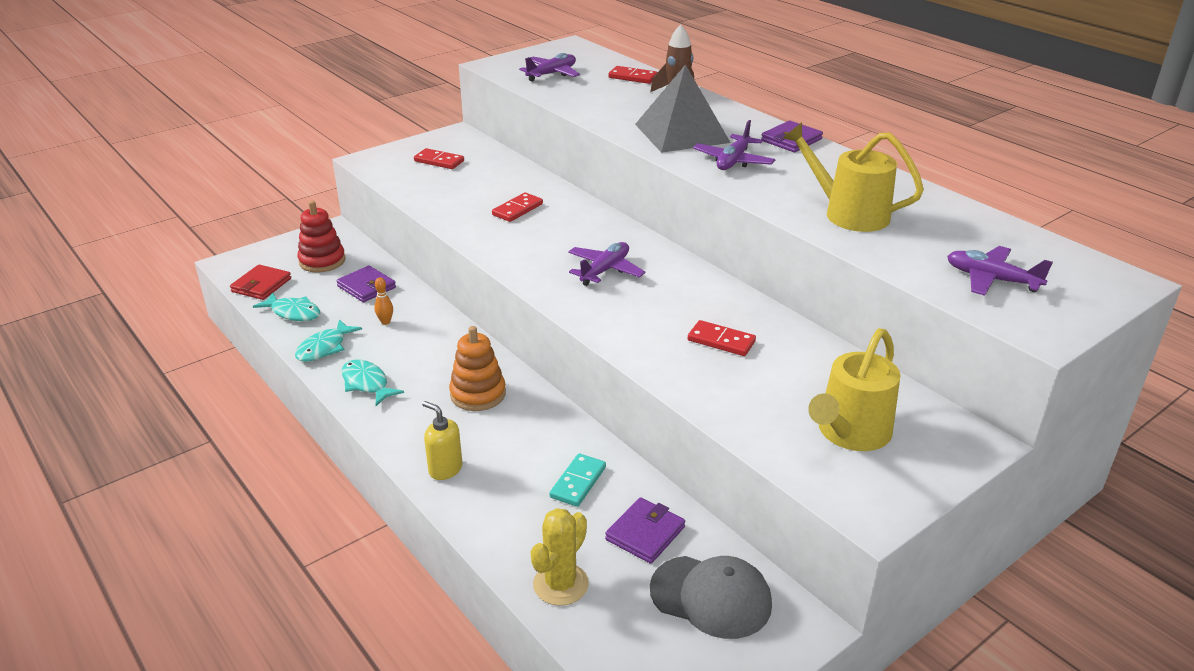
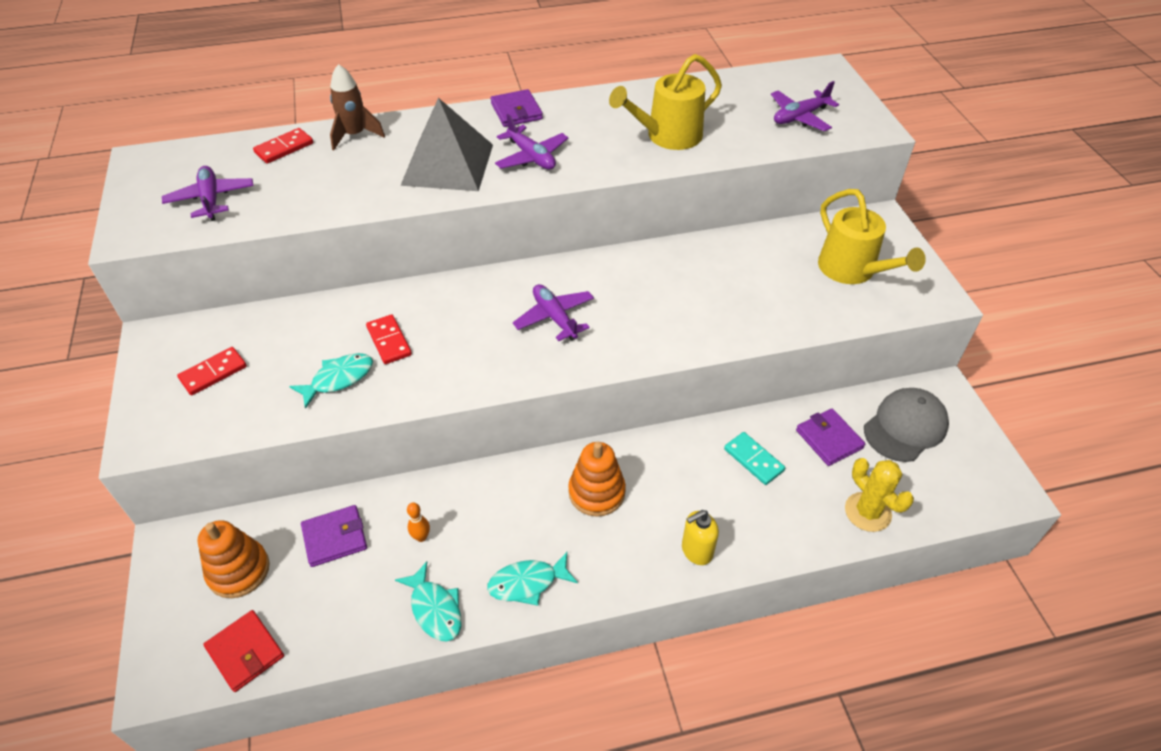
camera: 65 degrees left, 15 degrees up
turquoise fish [253,292,320,321] -> turquoise fish moved to [289,353,373,409]
red stacking toy [297,201,346,273] -> orange stacking toy [198,520,270,598]
red domino [688,320,756,356] -> none

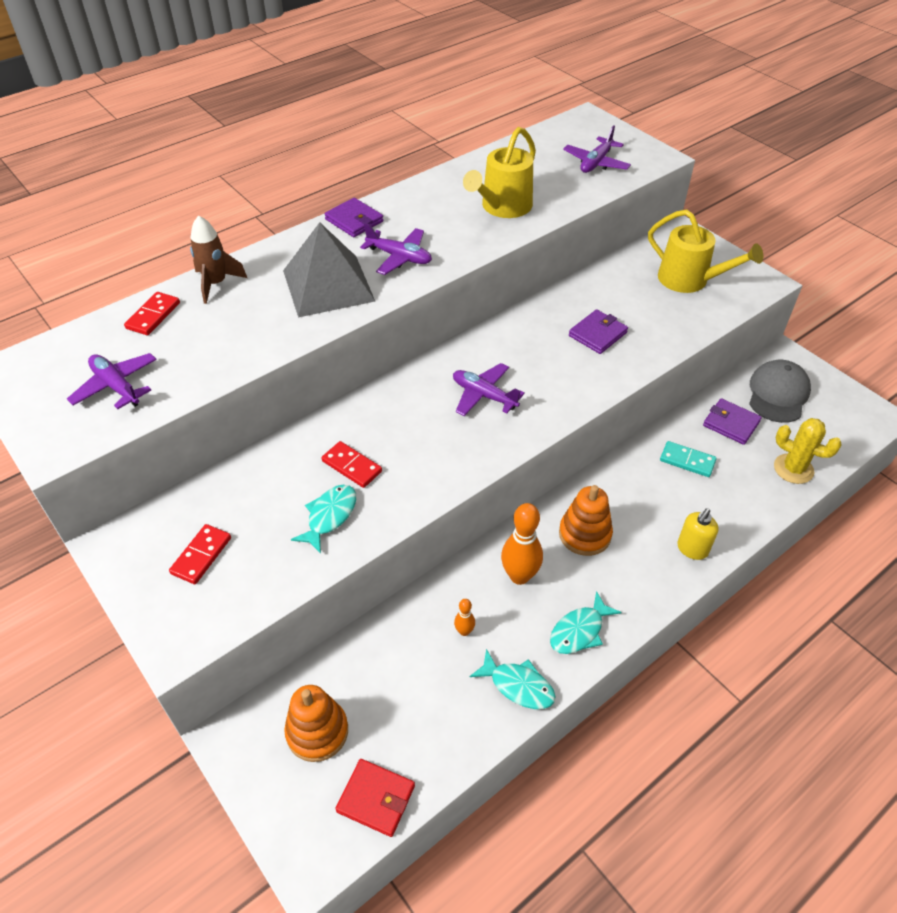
camera: 25 degrees left, 0 degrees up
purple wallet [301,505,367,567] -> purple wallet moved to [569,309,628,354]
none -> orange bowling pin [501,503,543,585]

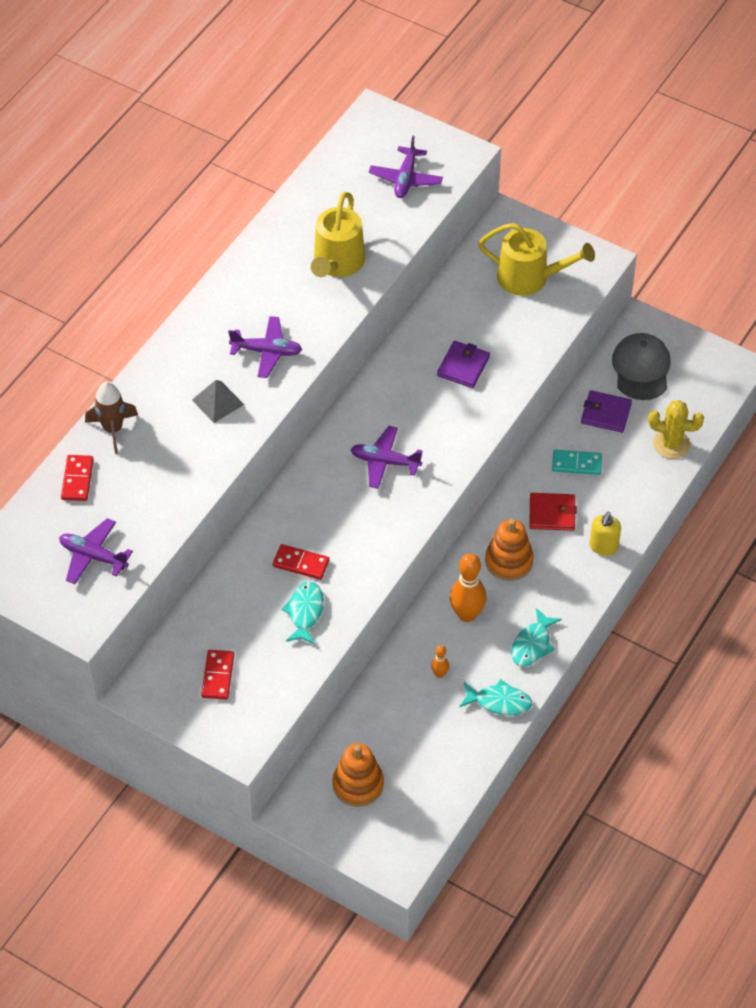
camera: 20 degrees left, 5 degrees up
grey pyramid [283,222,375,318] -> grey pyramid [192,380,244,423], size x0.51
purple wallet [324,198,384,237] -> none
red wallet [335,759,415,837] -> red wallet moved to [529,493,577,531]

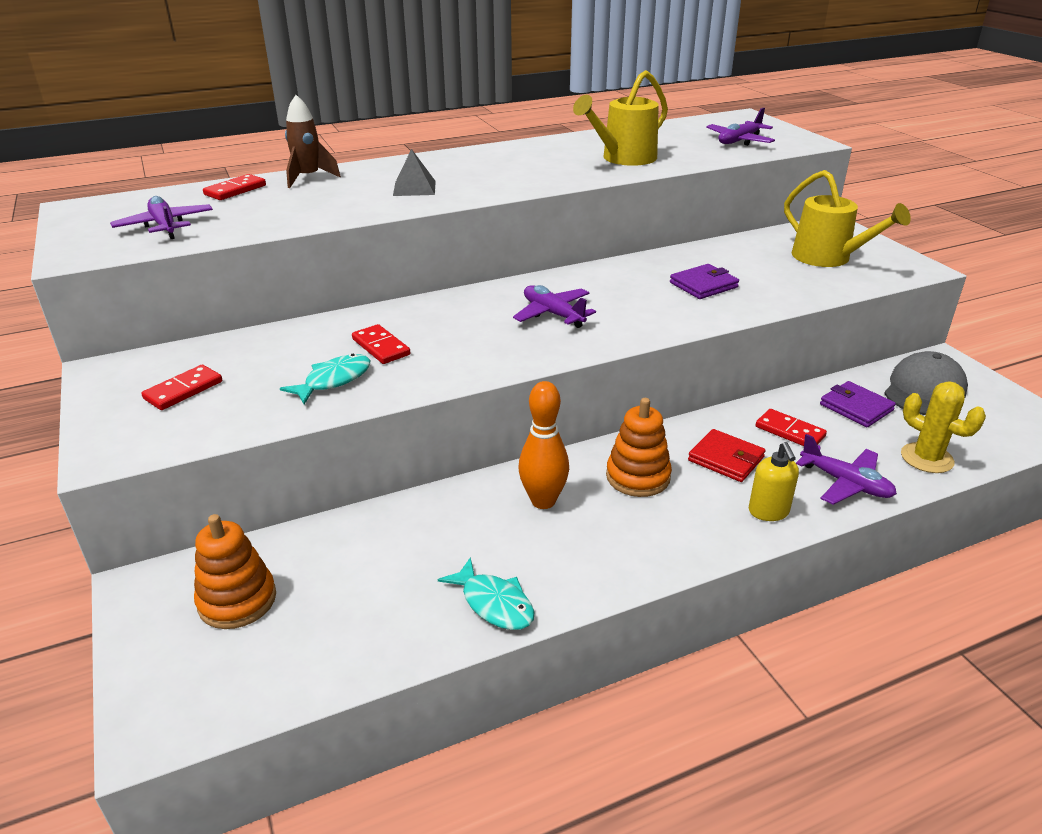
camera: 35 degrees right, 20 degrees down
purple plane [228,316,302,378] -> purple plane moved to [796,434,897,505]
orange bowling pin [431,645,449,678] -> none
turquoise fish [511,608,562,667] -> none
turquoise domino [552,450,602,475] -> red domino [756,409,827,446]
yellow soap dispenser [589,512,621,556] -> yellow soap dispenser turned 60 degrees counterclockwise [749,442,799,521]

